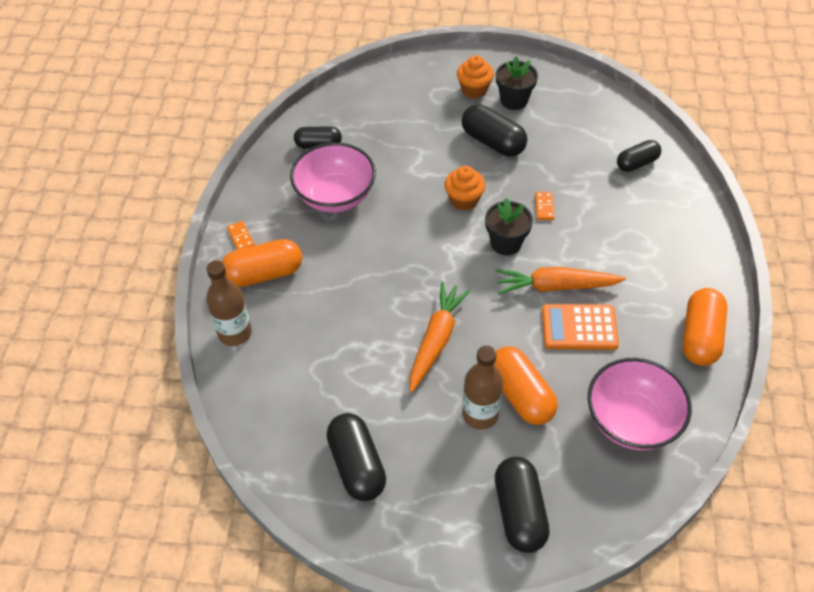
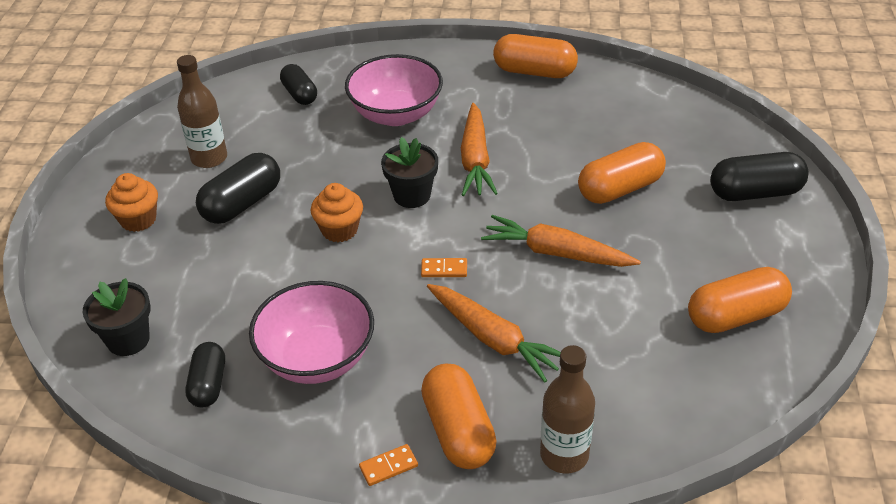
camera: 90 degrees left, 10 degrees down
black capsule [326,413,386,501] -> orange capsule [688,267,792,333]
brown bottle [462,345,503,430] -> brown bottle moved to [177,55,227,168]
black flower pot [496,56,538,110] -> black flower pot moved to [83,278,151,356]
orange domino [535,192,554,220] -> orange domino moved to [421,258,467,277]
orange calculator [542,304,619,350] -> none
pink bowl [588,358,692,450] -> pink bowl moved to [345,54,443,126]
none -> orange carrot [427,284,561,382]

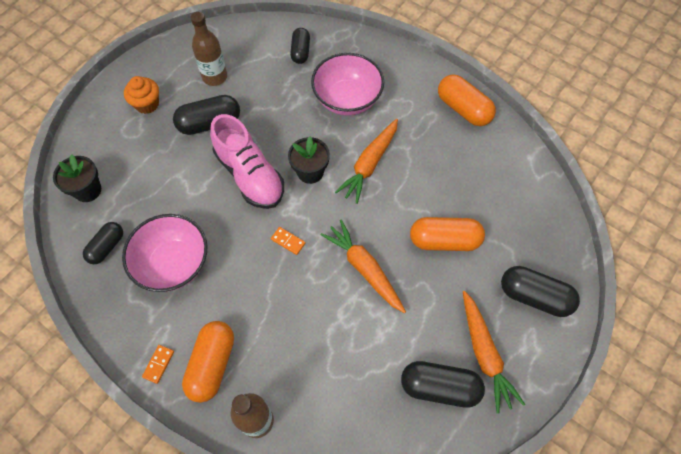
camera: 30 degrees right, 20 degrees up
orange cupcake [311,183,363,242] -> pink shoe [210,114,284,209]
orange domino [359,444,418,486] -> orange domino turned 75 degrees counterclockwise [142,345,174,384]
orange carrot [427,284,561,382] -> orange carrot moved to [463,291,525,414]
orange capsule [688,267,792,333] -> black capsule [401,361,485,408]

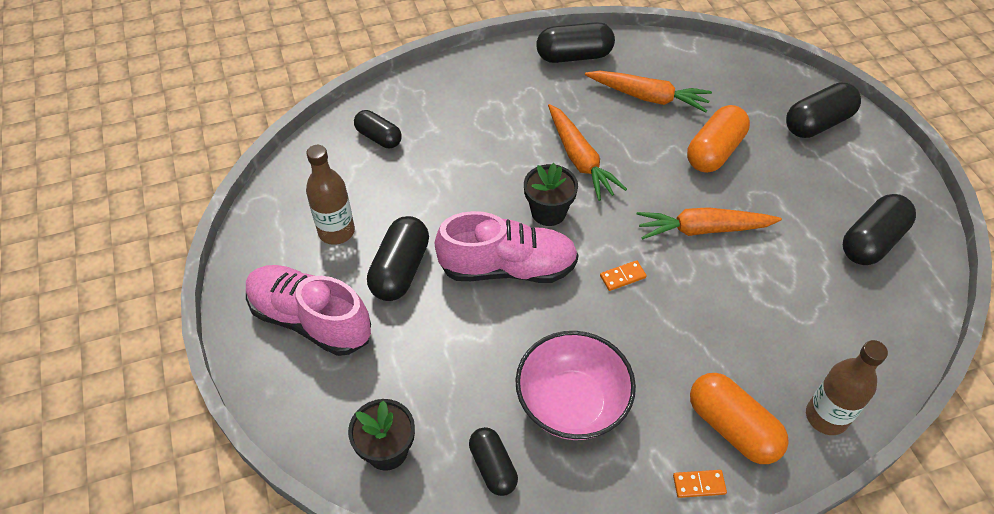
camera: 55 degrees left, 10 degrees down
orange cupcake [124,76,159,114] -> pink shoe [246,265,371,356]
orange domino [142,345,174,384] -> orange domino turned 60 degrees counterclockwise [673,470,727,498]
pink bowl [311,53,384,116] -> none
orange capsule [438,74,496,126] -> black capsule [536,22,615,63]
orange carrot [463,291,525,414] -> orange carrot moved to [585,71,712,112]

